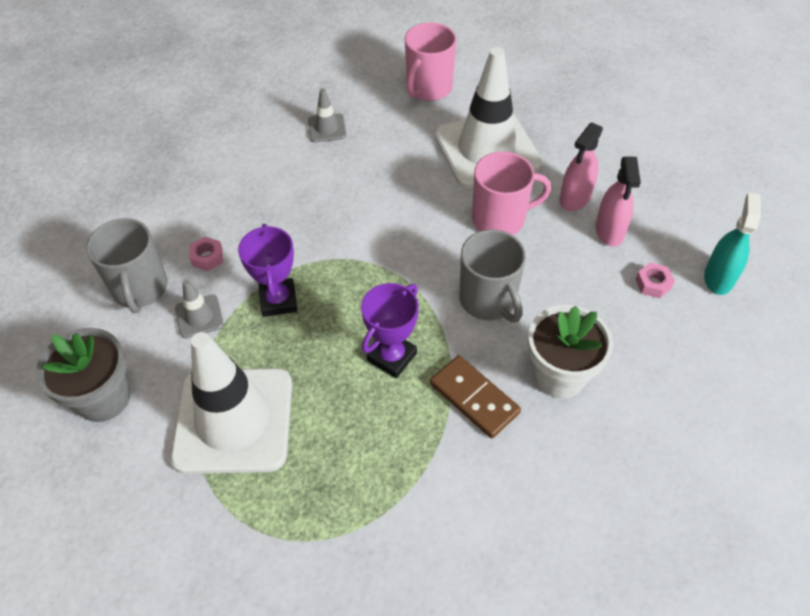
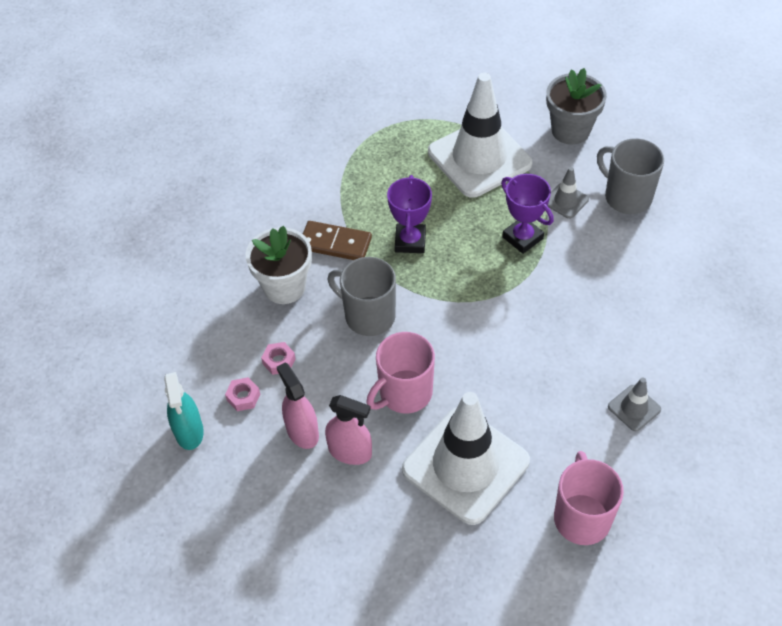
camera: 150 degrees right, 0 degrees up
pink nut [189,237,223,271] -> pink nut moved to [261,342,296,375]
pink spray bottle [559,122,603,211] -> pink spray bottle turned 105 degrees clockwise [325,395,372,465]

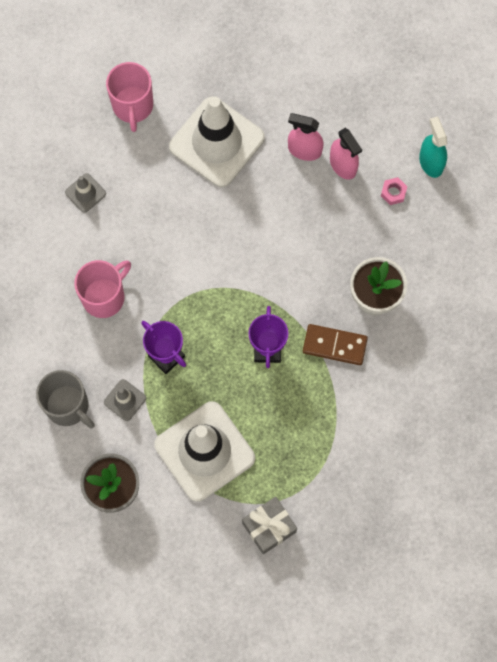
camera: 175 degrees right, 20 degrees up
pink nut [261,342,296,375] -> none
grey mug [328,257,396,336] -> none
pink mug [366,332,435,414] -> pink mug moved to [74,260,131,318]
none -> grey gift [242,497,297,554]

